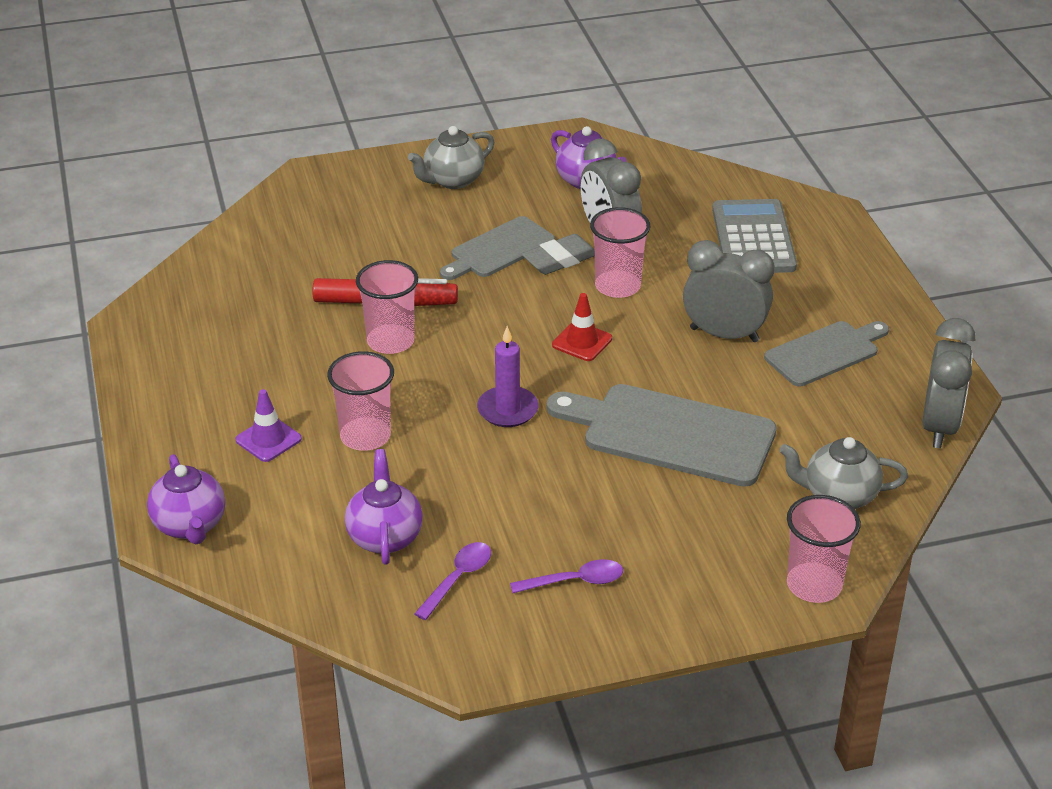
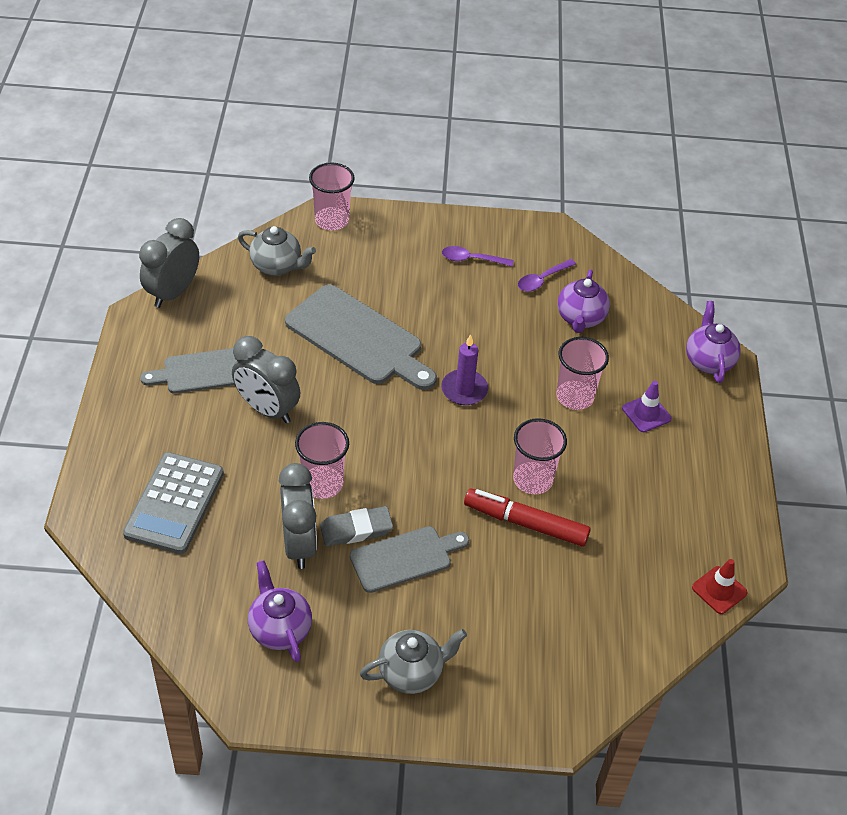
camera: 165 degrees left, 10 degrees up
red traffic cone [552,293,612,361] -> red traffic cone moved to [692,559,748,614]

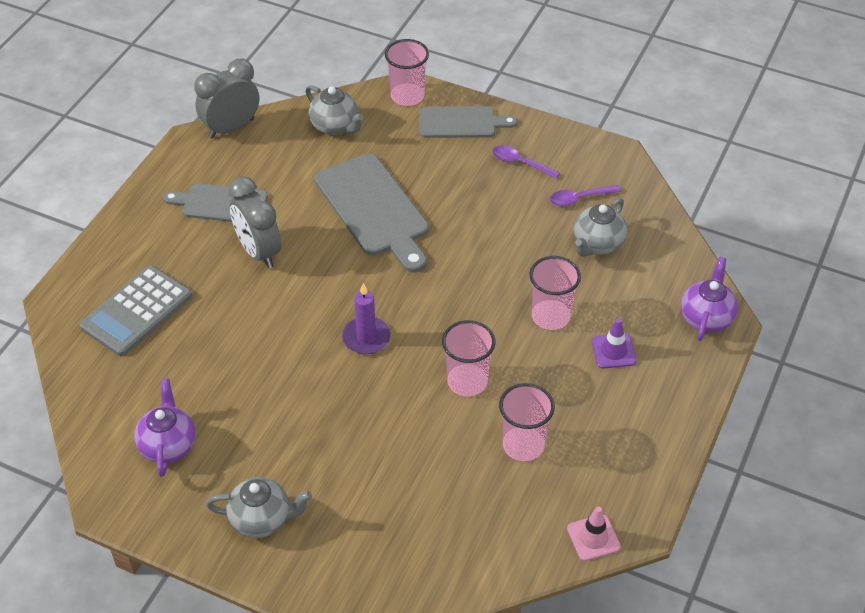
camera: 25 degrees right, 0 degrees up
grey clock [279,463,317,569] -> none
pink cup [295,422,349,499] -> pink cup moved to [499,383,555,461]
grey eraser [320,506,393,546] -> none
grey cutting board [350,526,469,593] -> grey cutting board moved to [419,106,517,138]
purple candle [441,334,488,405] -> purple candle moved to [342,283,391,354]
red marker [464,489,591,547] -> none
purple teapot [557,270,610,333] -> grey teapot [573,198,627,257]
red traffic cone [692,559,748,614] -> pink traffic cone [567,507,621,561]

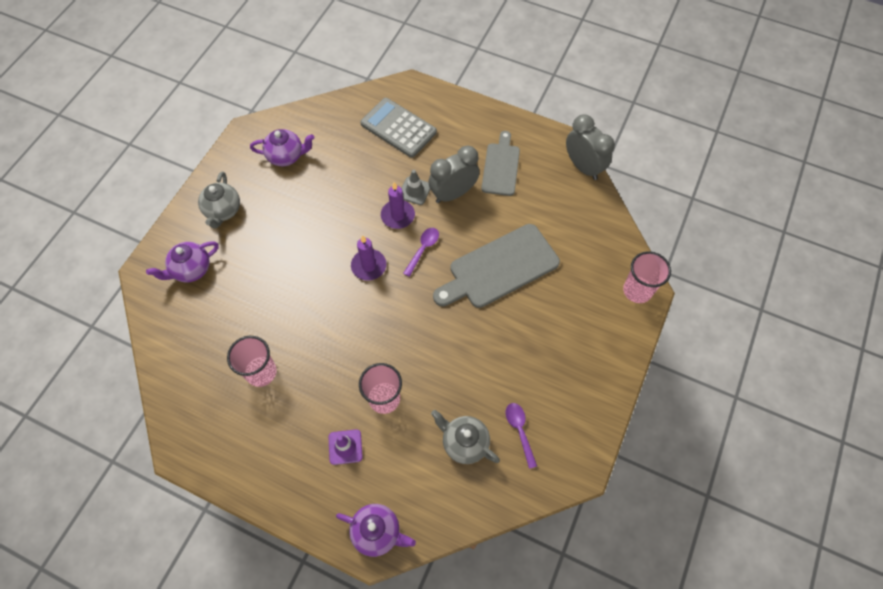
camera: 90 degrees right, 15 degrees up
grey teapot [306,85,364,135] -> none
grey cutting board [419,106,517,138] -> none
pink cup [442,320,495,396] -> none
purple spoon [492,145,560,179] -> purple spoon moved to [403,228,439,277]
pink traffic cone [567,507,621,561] -> none
none -> purple teapot [146,241,219,282]
none -> purple candle [381,182,415,229]
none -> grey traffic cone [401,170,430,205]

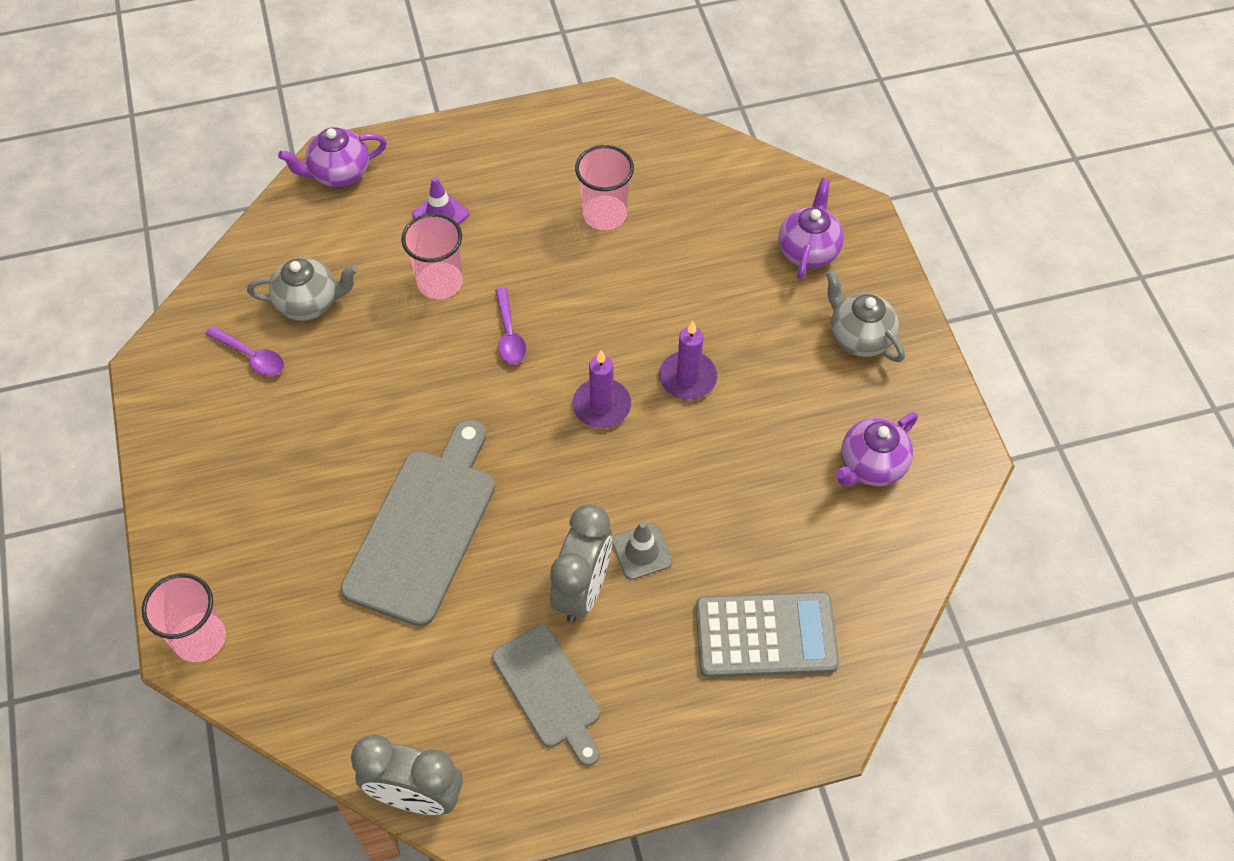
camera: 140 degrees right, 5 degrees down
purple candle [381,182,415,229] -> purple candle moved to [659,321,717,400]
purple spoon [403,228,439,277] -> purple spoon moved to [495,288,526,364]

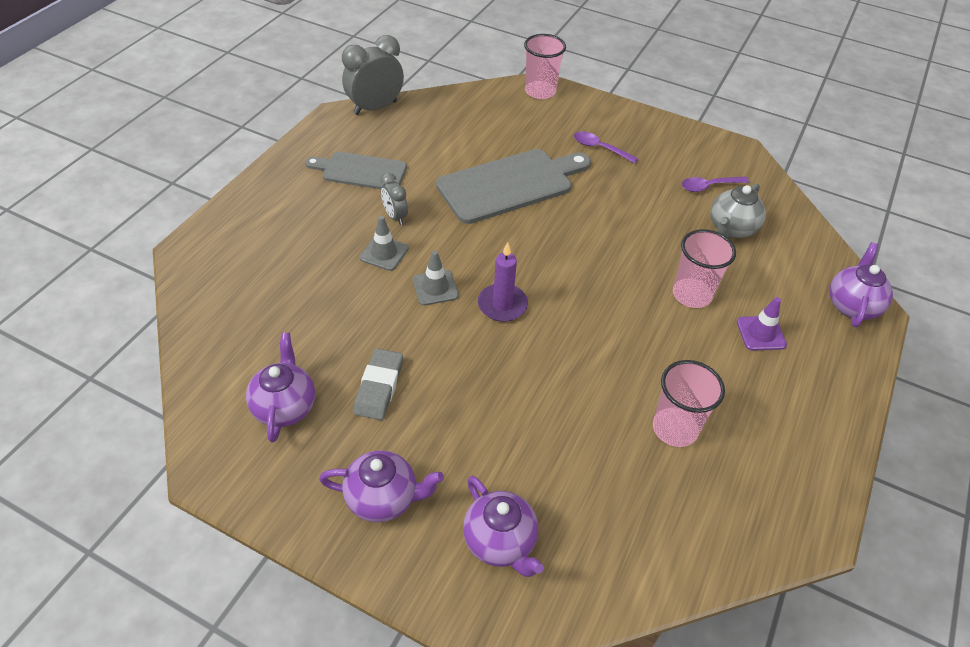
camera: 130 degrees right, 10 degrees down
grey cutting board [341,419,495,627] -> grey cutting board turned 90 degrees counterclockwise [436,149,591,224]
purple spoon [495,288,526,364] -> purple spoon moved to [574,131,639,164]
grey clock [550,504,613,623] -> grey clock [381,173,408,225], size x0.55
purple candle [659,321,717,400] -> none
grey calculator [696,592,839,678] -> none
grey teapot [826,270,905,362] -> purple teapot [319,450,444,522]
none -> grey eraser [353,349,403,420]
none -> grey traffic cone [412,251,459,305]

